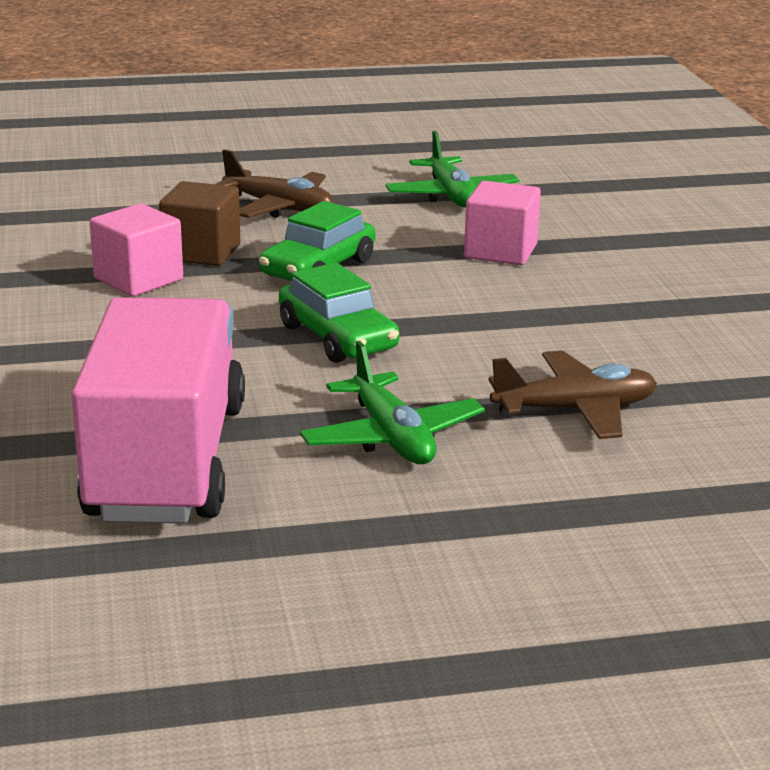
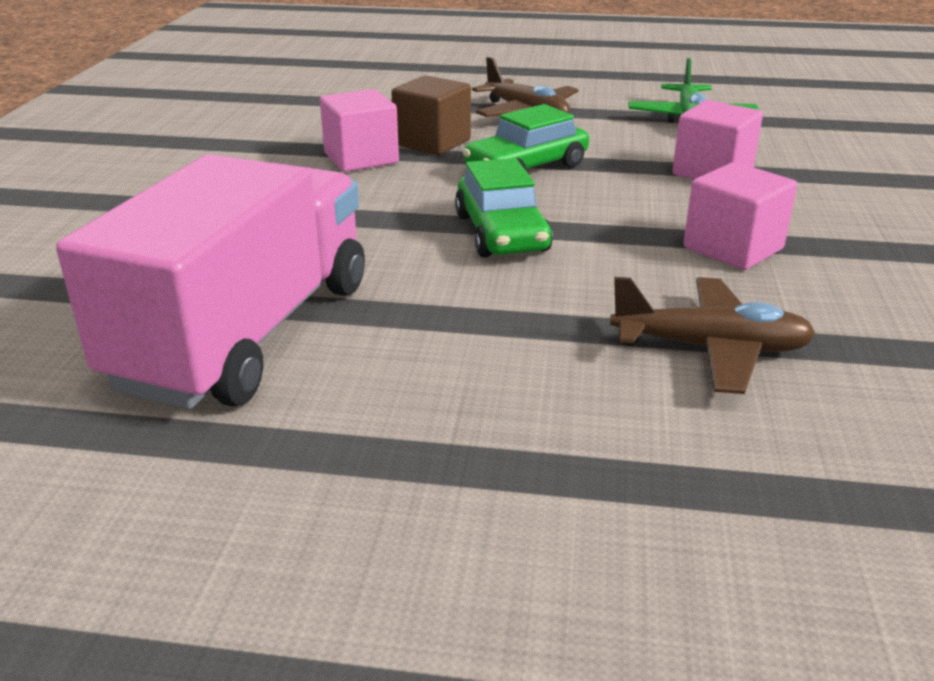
camera: 20 degrees right, 5 degrees up
green plane [300,341,485,464] -> none
none -> pink cube [684,162,797,270]

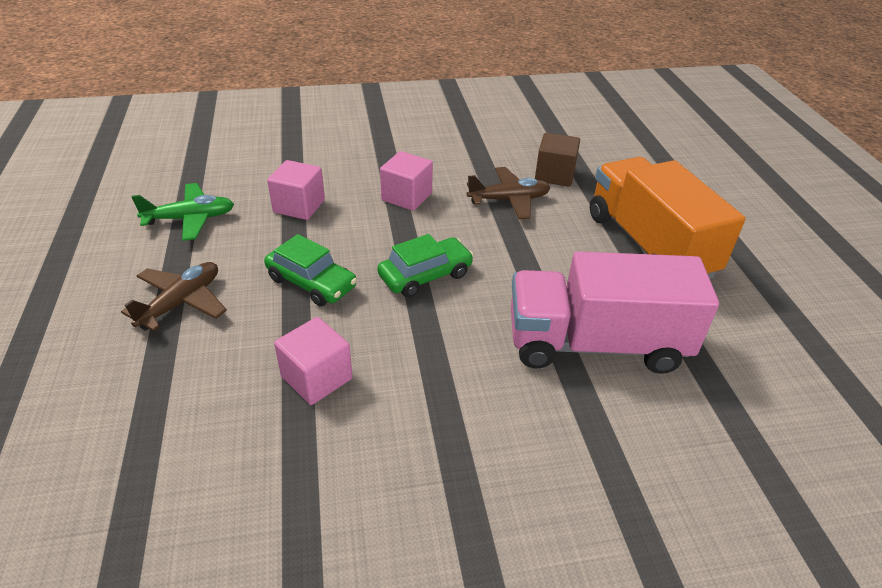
camera: 110 degrees left, 10 degrees up
brown cube [391,75,471,155] -> brown cube moved to [535,133,580,187]
brown plane [610,277,816,394] -> brown plane turned 90 degrees clockwise [467,167,551,220]
none -> orange truck [590,157,746,279]

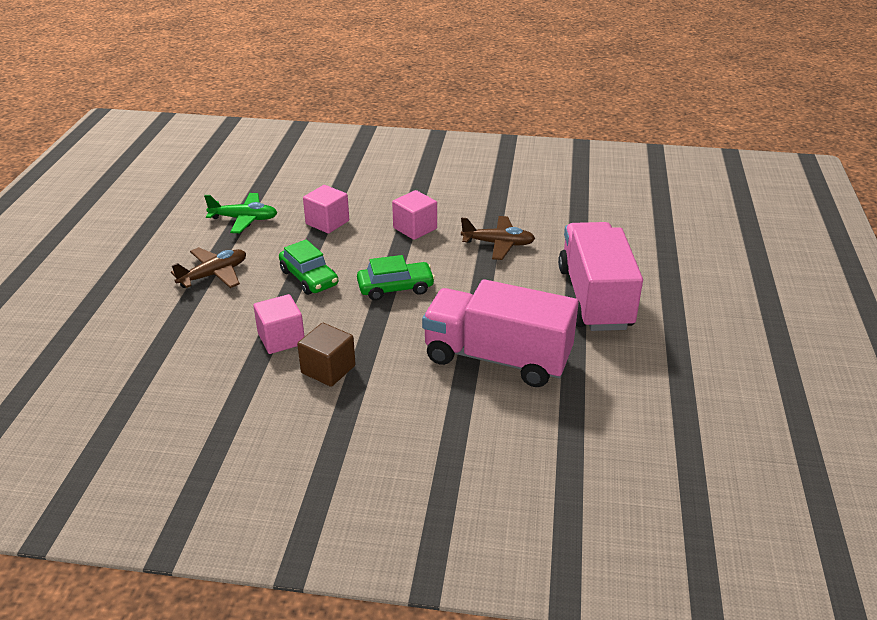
camera: 20 degrees right, 5 degrees down
brown cube [535,133,580,187] -> brown cube moved to [297,323,356,387]
orange truck [590,157,746,279] -> pink truck [558,222,643,331]

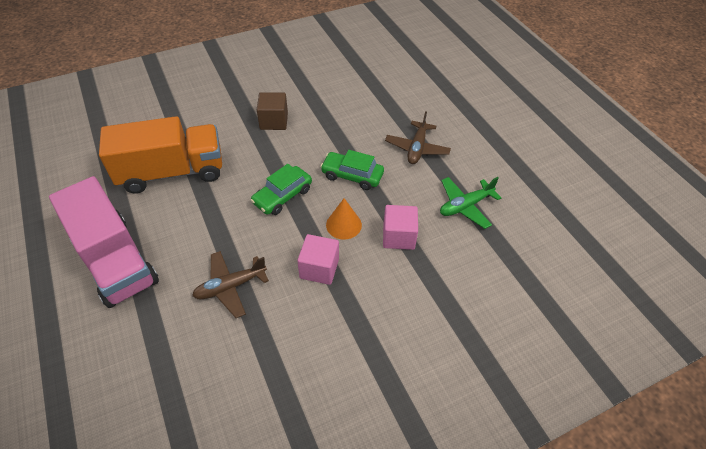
camera: 145 degrees right, 15 degrees up
pink cube [253,294,305,354] -> none
pink truck [422,279,579,387] -> orange truck [99,116,222,194]
none -> orange cone [326,198,362,240]

